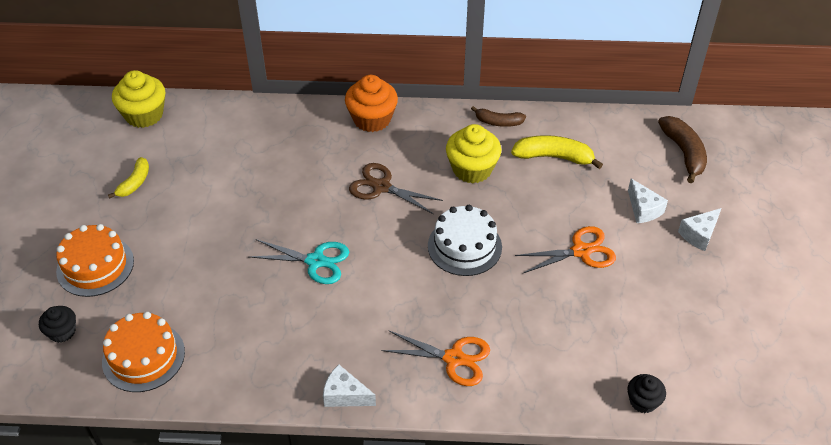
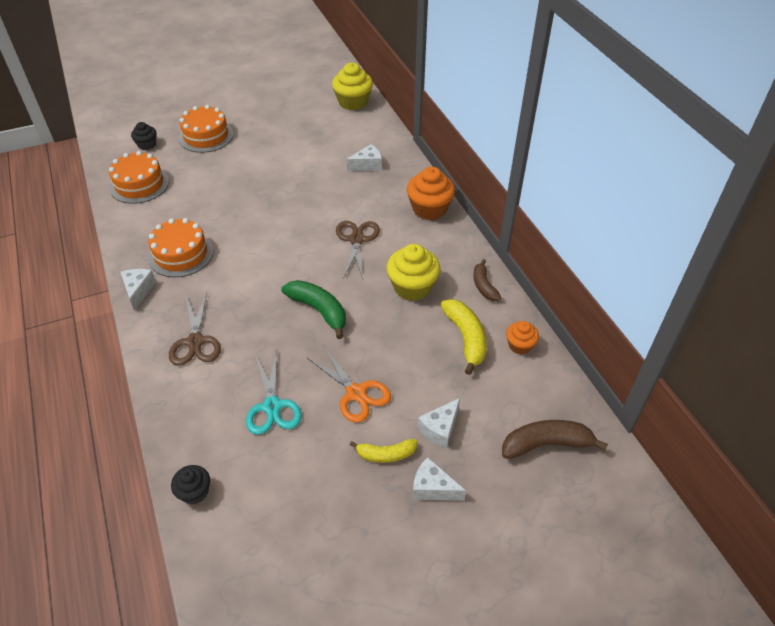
camera: 65 degrees right, 0 degrees up
yellow banana [108,157,149,198] -> yellow banana moved to [350,439,418,463]
turquoise scissors [250,239,349,284] -> turquoise scissors moved to [246,350,302,435]
orange scissors [381,330,490,386] -> brown scissors [169,292,221,366]
white cake [428,205,502,276] -> green banana [281,280,346,339]
brown banana [658,116,707,183] -> brown banana turned 150 degrees counterclockwise [502,420,608,459]
none -> orange cake [148,218,213,277]
none -> white cheese [346,144,382,171]
none -> orange cupcake [506,321,539,354]

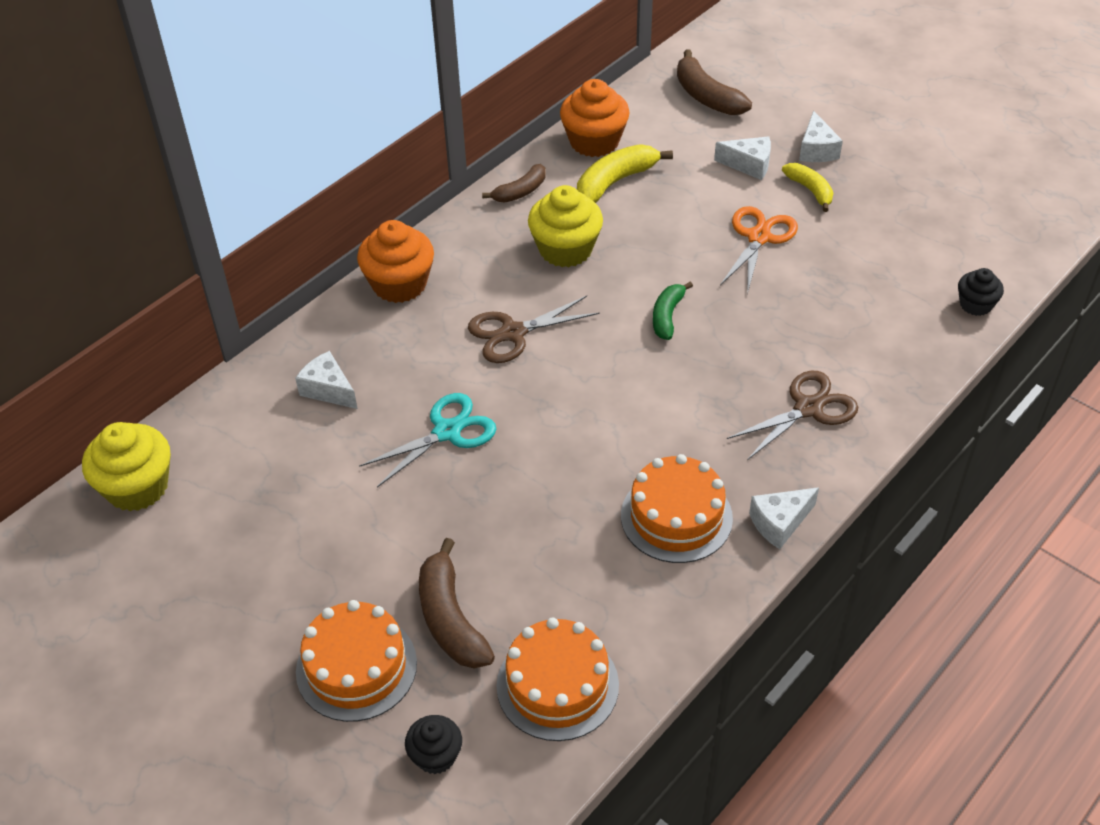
camera: 115 degrees left, 0 degrees up
turquoise scissors [246,350,302,435] -> turquoise scissors moved to [359,393,496,487]
green banana [281,280,346,339] -> green banana [653,281,693,340], size x0.64
orange cupcake [506,321,539,354] -> orange cupcake [560,79,630,157], size x1.75
none -> brown banana [419,538,495,668]

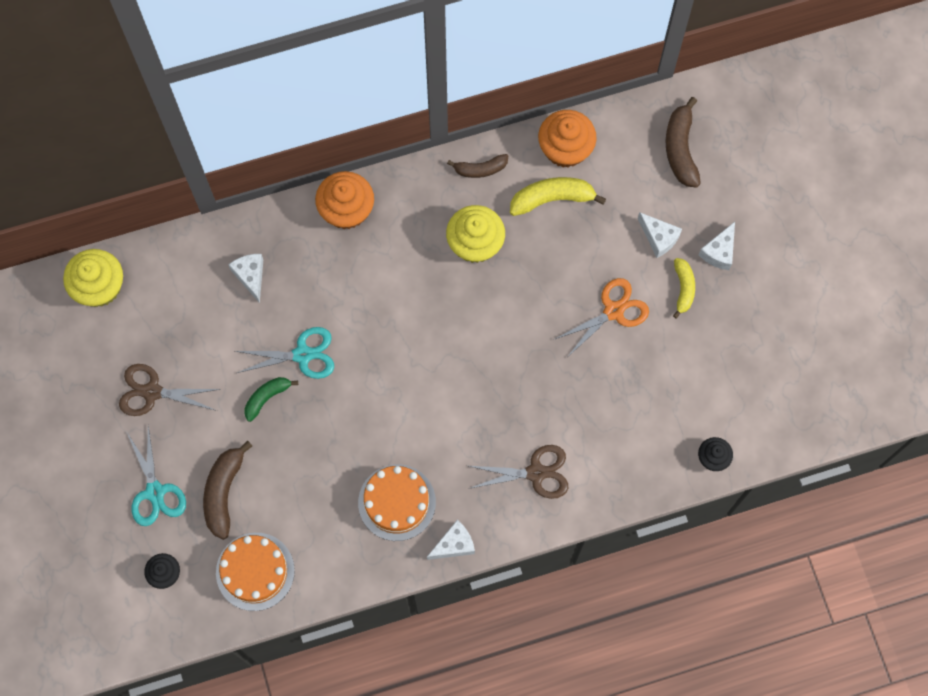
camera: 30 degrees right, 25 degrees up
orange cake [296,600,417,722] -> turquoise scissors [126,426,186,526]
brown scissors [468,296,600,363] -> brown scissors moved to [119,364,220,416]
green banana [653,281,693,340] -> green banana moved to [245,377,298,422]
white cheese [749,487,819,549] -> white cheese turned 150 degrees clockwise [427,520,475,560]

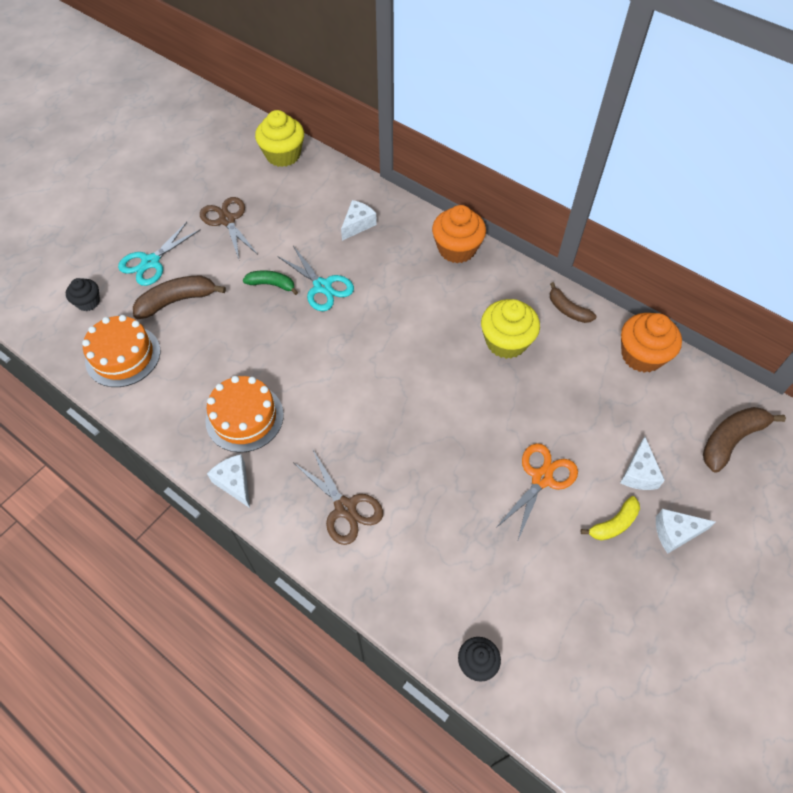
camera: 55 degrees right, 15 degrees down
white cheese [427,520,475,560] -> white cheese turned 150 degrees counterclockwise [207,454,250,508]
yellow banana [510,177,606,216] -> none
orange scissors [555,278,649,356] -> orange scissors turned 75 degrees counterclockwise [496,443,578,540]

